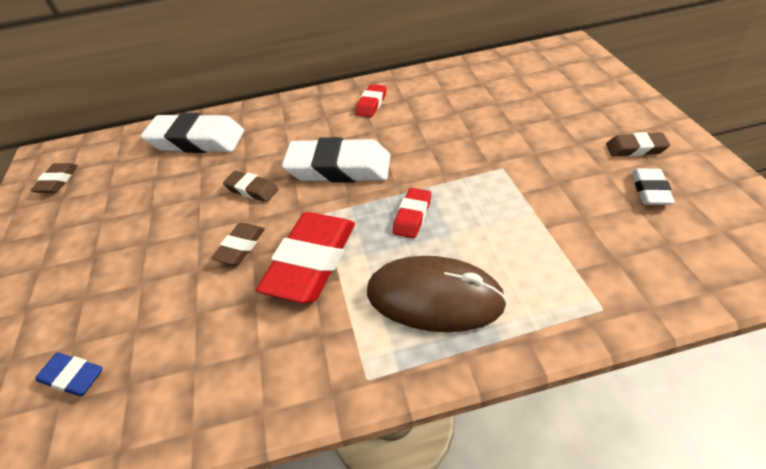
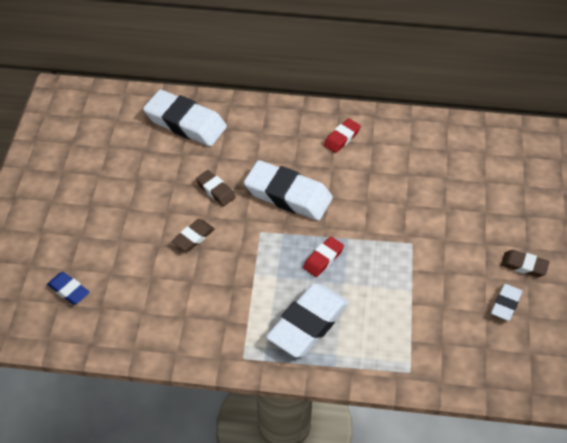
camera: 15 degrees right, 5 degrees up
brown eraser [30,163,78,193] -> none
red eraser [256,212,355,303] -> none
brown mouse [367,256,507,332] -> white eraser [266,283,349,358]

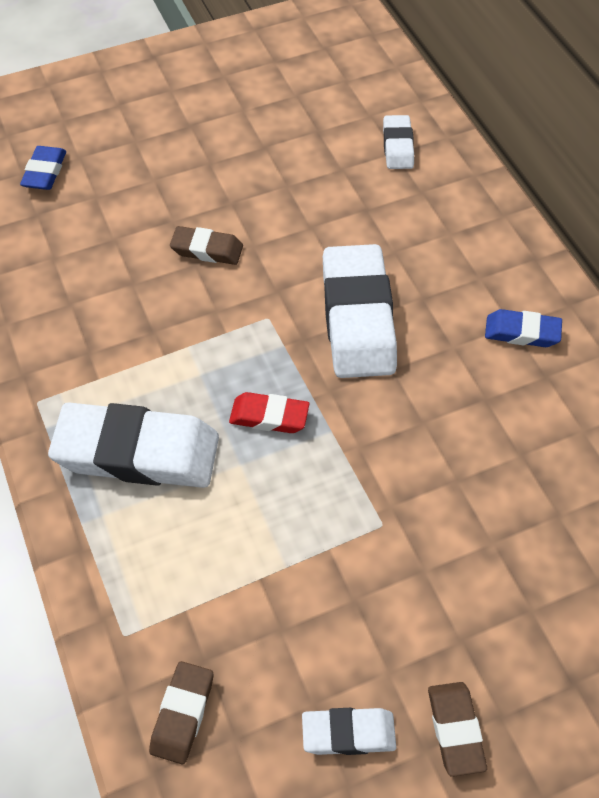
camera: 60 degrees right, 5 degrees up
white eraser [143,90,227,146] -> white eraser [383,115,414,169], size x0.50
brown eraser [196,170,236,206] -> brown eraser moved to [149,661,213,764]
red eraser [324,118,361,153] -> blue eraser [485,309,562,347]

